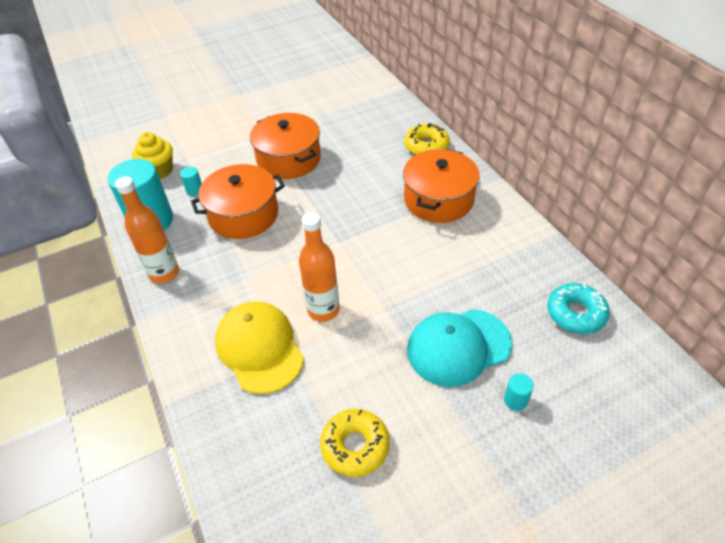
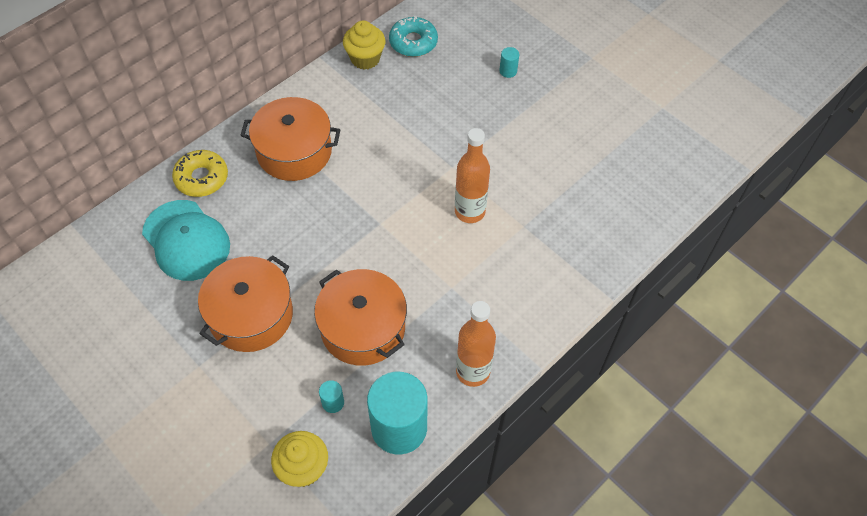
camera: 110 degrees left, 10 degrees up
yellow cap [215,301,304,394] -> none
yellow donut [320,409,390,477] -> none
turquoise cap [407,309,512,387] -> turquoise cap moved to [142,200,230,281]
none -> yellow cupcake [343,20,385,70]

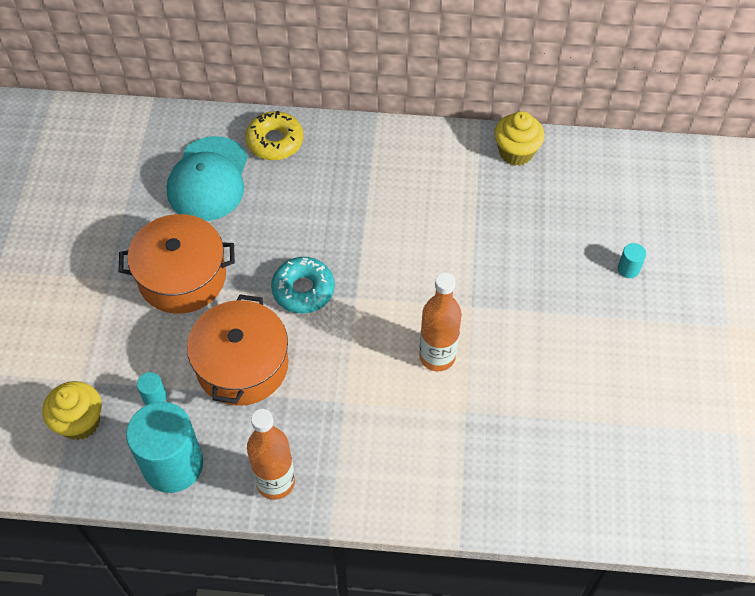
camera: 50 degrees right, 0 degrees up
orange pot [240,97,340,181] -> none
turquoise donut [389,16,438,57] -> turquoise donut moved to [271,257,335,314]

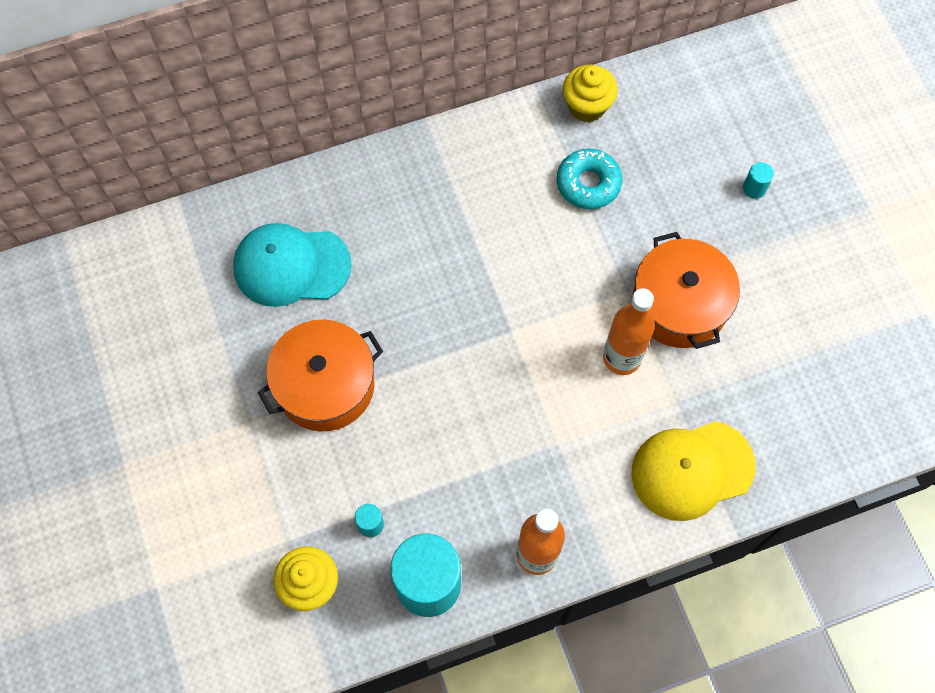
camera: 25 degrees left, 10 degrees up
turquoise cap [167,136,248,221] -> turquoise cap turned 105 degrees clockwise [233,223,352,307]
orange pot [187,295,289,406] -> orange pot moved to [632,232,740,349]
yellow donut [245,111,303,160] -> none
turquoise donut [271,257,335,314] -> turquoise donut moved to [557,149,622,209]
none -> yellow cap [631,421,756,521]

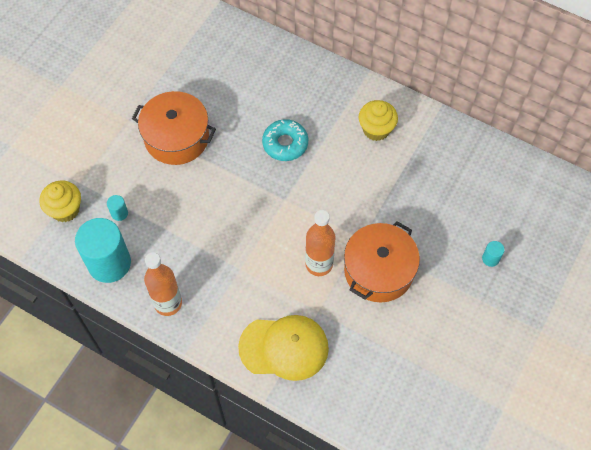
camera: 50 degrees right, 5 degrees down
turquoise cap [233,223,352,307] -> none
turquoise donut [557,149,622,209] -> turquoise donut moved to [262,119,308,161]
yellow cupcake [563,65,618,122] -> yellow cupcake moved to [359,100,398,141]
yellow cap [631,421,756,521] -> yellow cap turned 150 degrees clockwise [238,315,329,381]

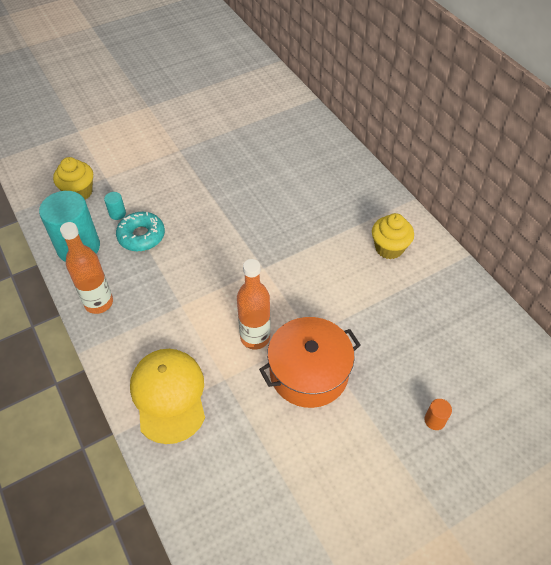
camera: 30 degrees right, 10 degrees down
orange pot [132,91,216,165] -> none
yellow cap [238,315,329,381] -> yellow cap turned 135 degrees counterclockwise [130,349,205,444]
turquoise donut [262,119,308,161] -> turquoise donut moved to [116,212,165,252]
turquoise cylinder [482,241,505,267] -> orange cylinder [424,399,452,430]

